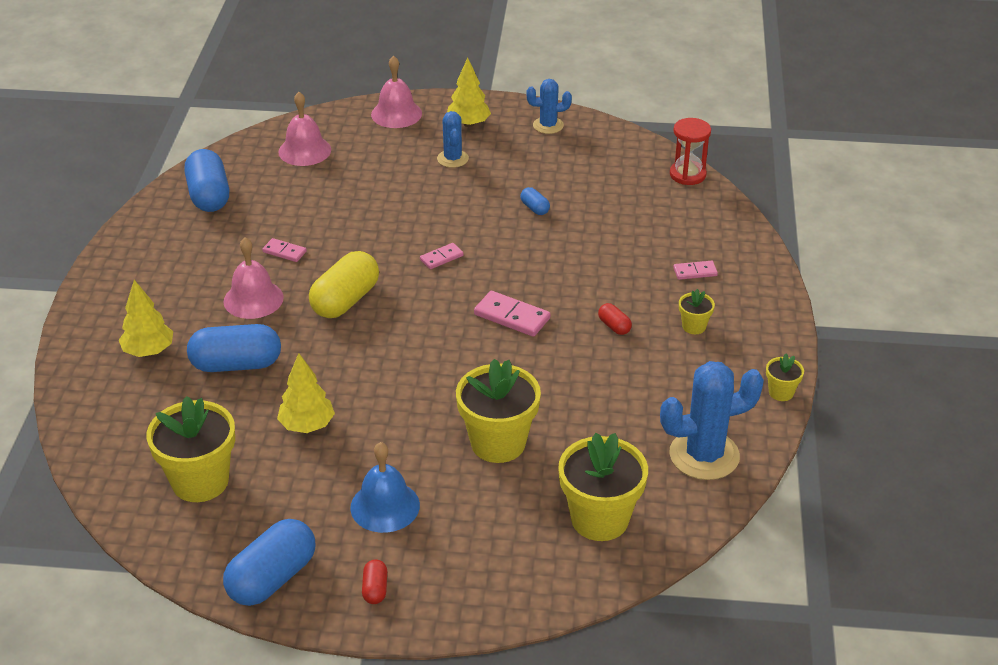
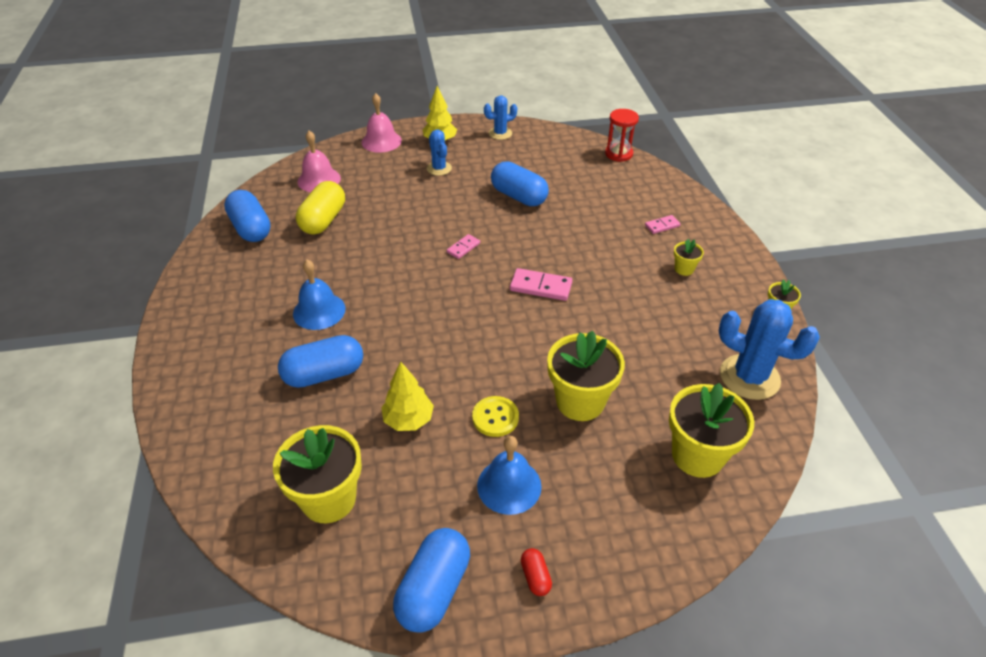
camera: 15 degrees left, 5 degrees up
yellow tree [119,280,173,357] -> none
pink bell [223,237,284,319] -> blue bell [293,260,346,330]
pink domino [262,238,307,262] -> none
yellow capsule [309,251,379,318] -> yellow capsule moved to [296,181,345,235]
blue capsule [520,187,550,215] -> blue capsule [491,161,549,206], size x2.16
red capsule [598,303,632,335] -> none
blue cactus [660,361,764,480] -> blue cactus turned 60 degrees clockwise [719,299,820,400]
none -> yellow button [472,396,519,437]

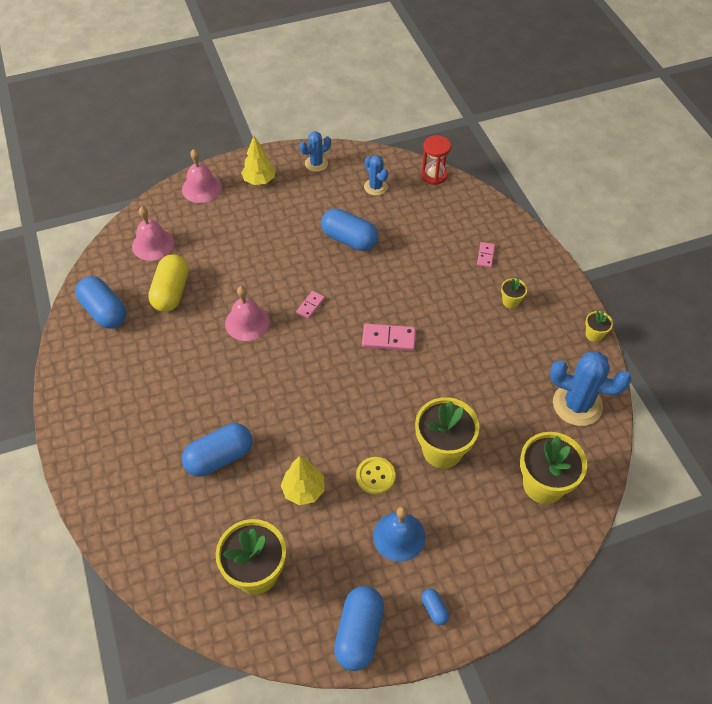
camera: 10 degrees left, 10 degrees up
blue bell [293,260,346,330] -> none
blue cactus [427,130,452,176] -> blue cactus moved to [364,155,388,196]
red capsule [521,548,552,596] -> blue capsule [422,589,449,625]
pink domino [645,215,681,234] -> pink domino turned 45 degrees counterclockwise [477,242,495,268]
none -> pink bell [225,286,270,341]

